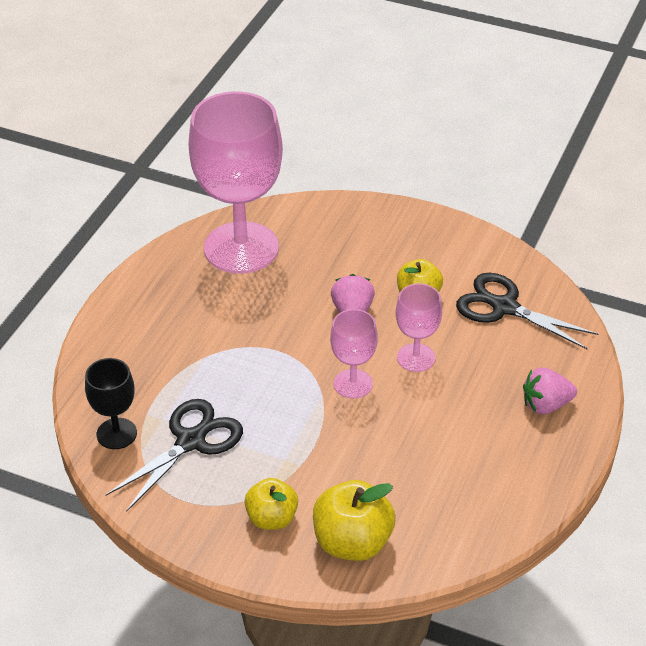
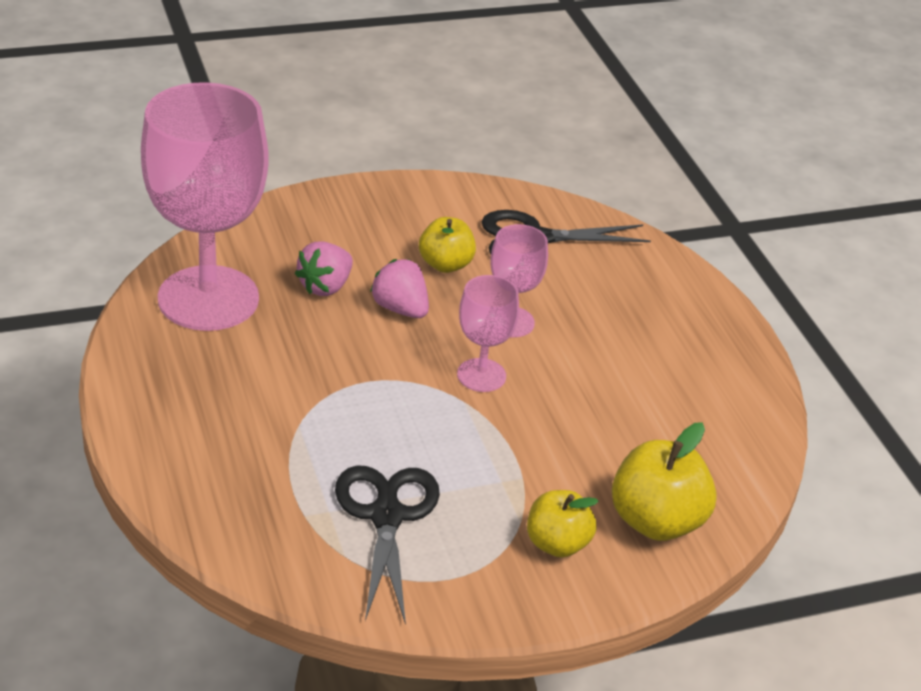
camera: 45 degrees left, 5 degrees down
black goblet [85,358,137,449] -> none
pink strawberry [523,368,577,414] -> pink strawberry moved to [295,241,353,296]

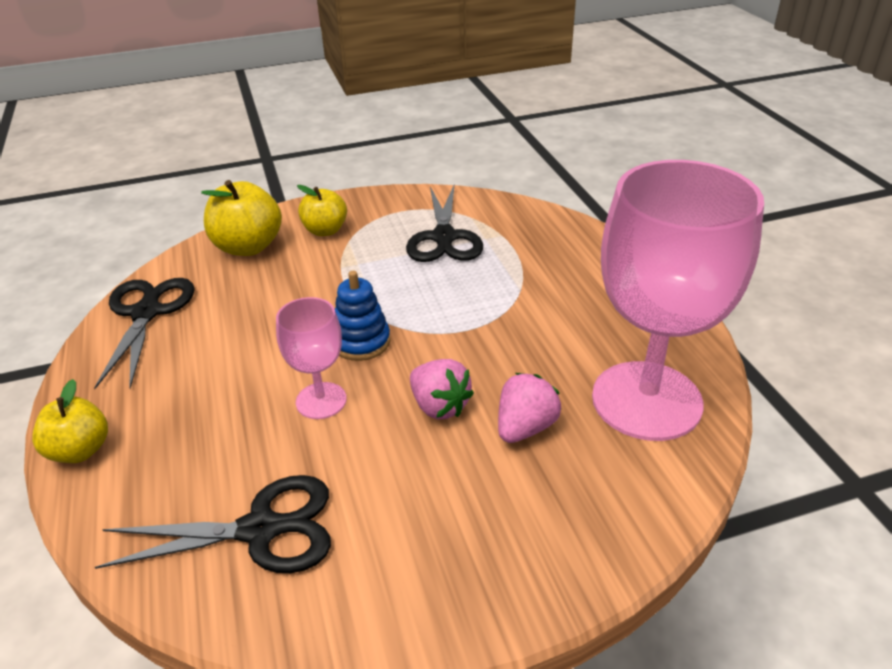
camera: 175 degrees left, 0 degrees up
yellow apple [419,217,476,273] -> yellow apple moved to [32,379,108,463]
pink goblet [457,275,519,392] -> blue stacking toy [335,271,391,361]
none -> black scissors [94,278,195,389]

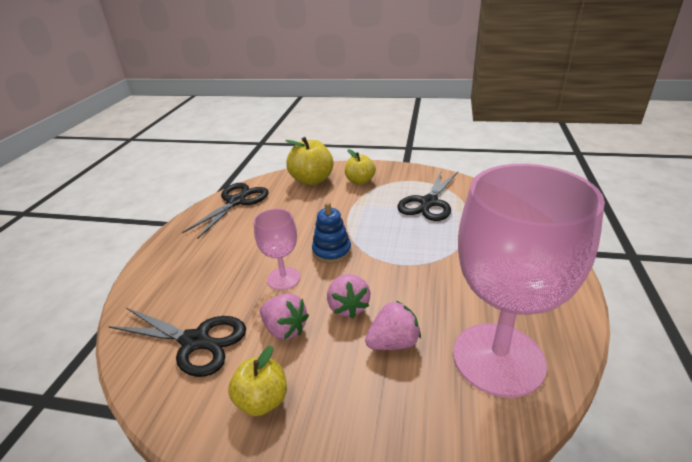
camera: 30 degrees right, 5 degrees down
yellow apple [32,379,108,463] -> yellow apple moved to [228,346,287,416]
none -> pink strawberry [260,293,309,340]

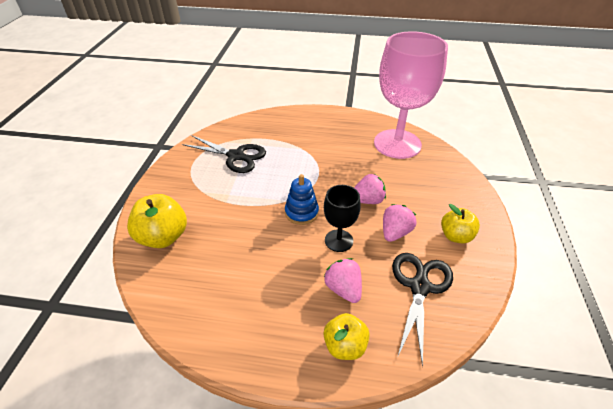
camera: 95 degrees left, 10 degrees up
black scissors [182,183,269,239] -> none
pink goblet [254,208,300,290] -> black goblet [324,185,361,252]
yellow apple [345,149,376,185] -> yellow apple moved to [324,313,370,360]
pink strawberry [365,301,421,350] -> pink strawberry moved to [324,258,362,303]

